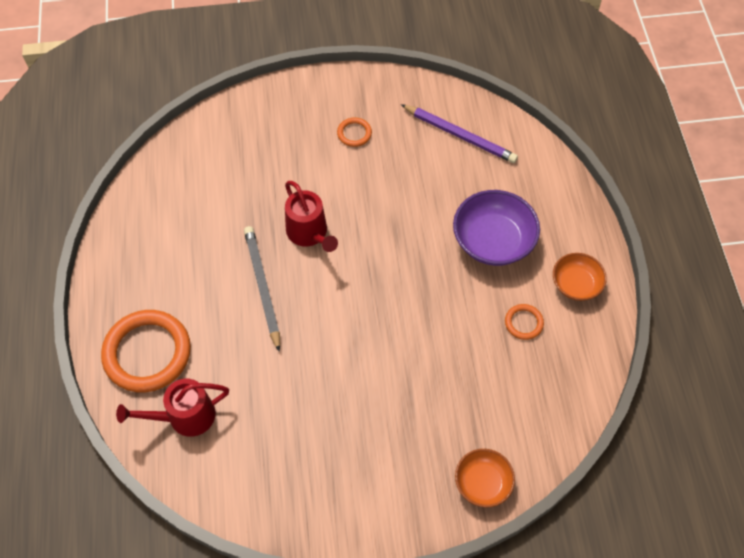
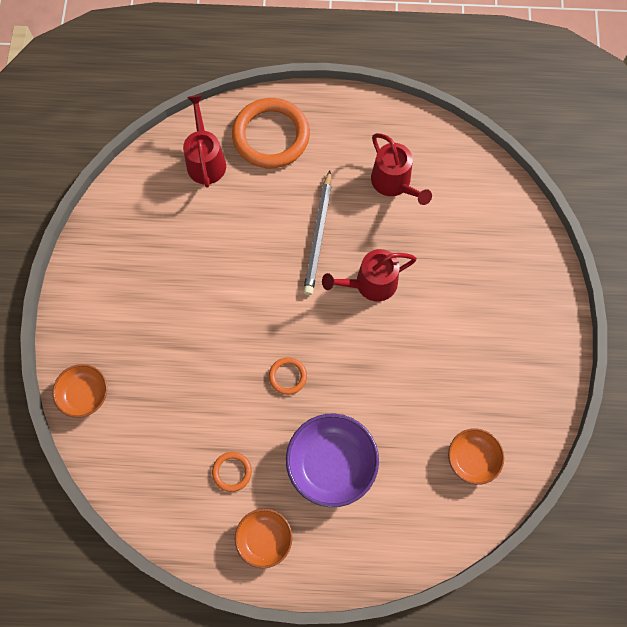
camera: 100 degrees right, 10 degrees up
grey pencil [244,226,280,352] -> grey pencil turned 105 degrees clockwise [303,170,332,295]
orange ring [337,117,372,147] -> orange ring moved to [269,357,307,395]
purple pencil [401,104,518,163] -> orange bowl [448,428,504,485]
none -> red watering can [371,133,432,205]

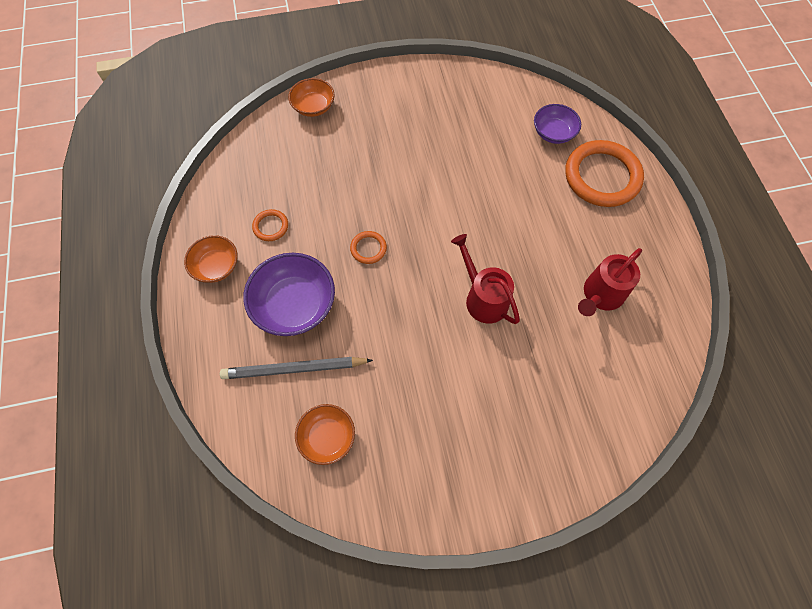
camera: 75 degrees right, 5 degrees down
red watering can [183,95,226,188] -> purple bowl [534,104,581,144]
grey pencil [303,170,332,295] -> grey pencil moved to [220,357,373,379]

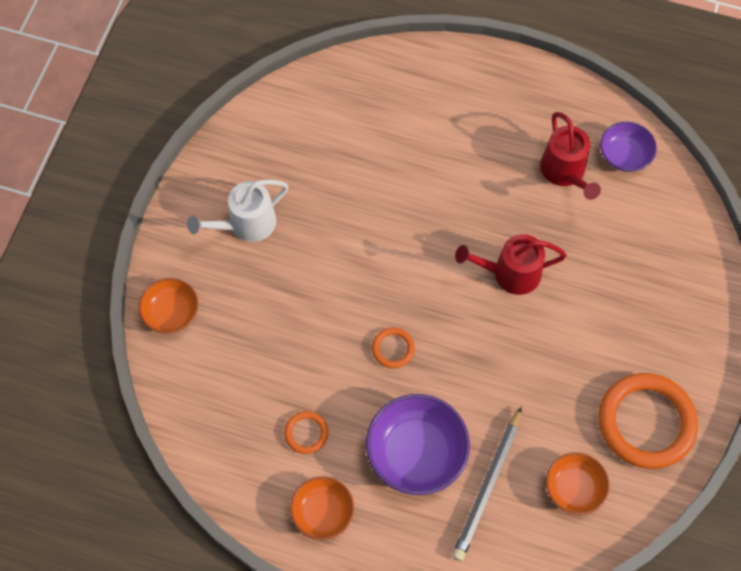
camera: 60 degrees left, 0 degrees up
purple bowl [534,104,581,144] -> purple bowl moved to [600,122,657,172]
orange ring [565,140,644,207] -> orange ring moved to [599,373,698,469]
none -> white watering can [187,180,288,242]

